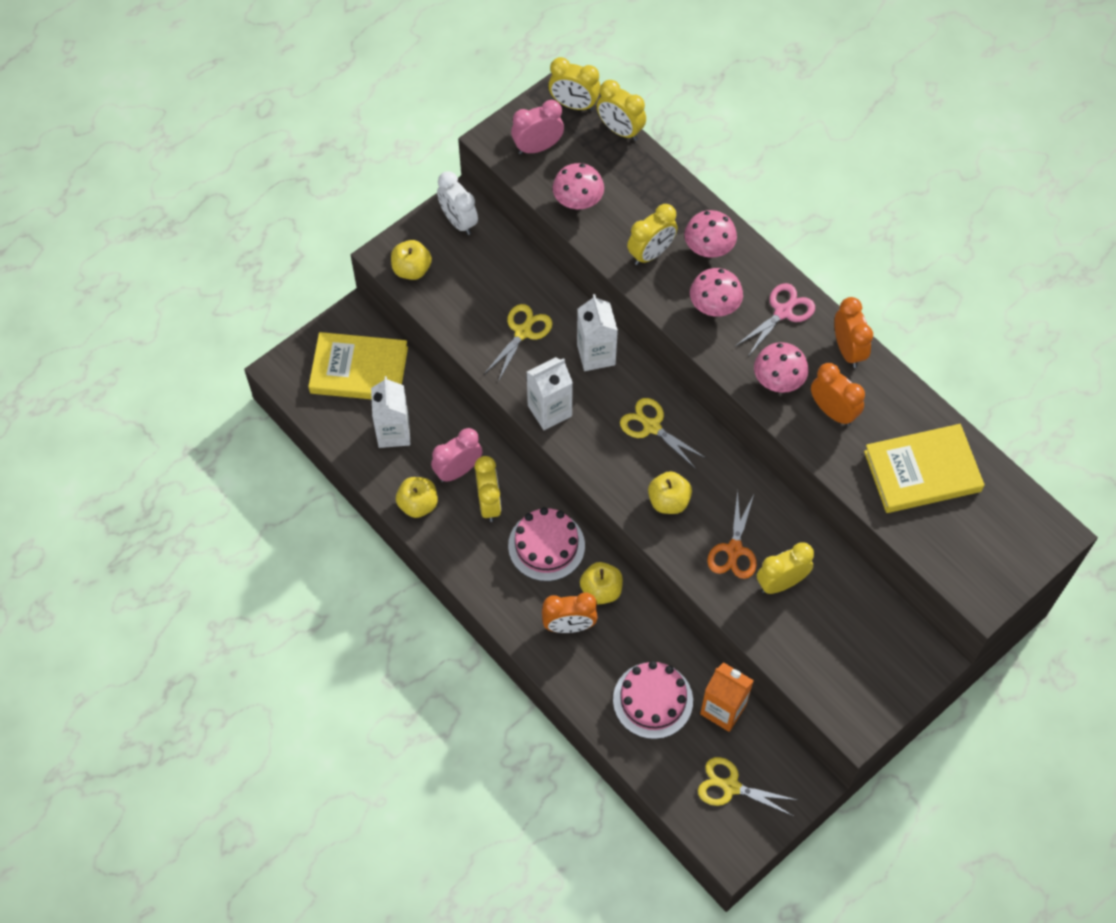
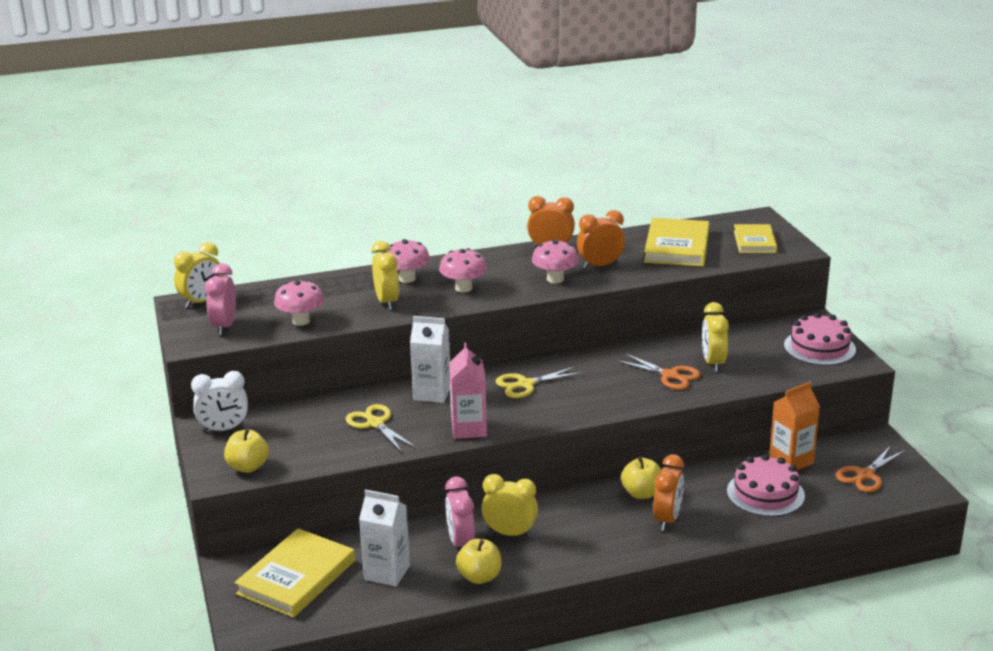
camera: 65 degrees left, 35 degrees down
pink cake [508,507,585,581] -> pink cake moved to [784,313,856,366]
white carton [527,357,573,430] -> pink carton [449,342,487,439]
yellow clock [597,80,646,141] -> none
yellow apple [648,471,692,514] -> none
yellow scissors [698,757,797,816] -> orange scissors [836,447,905,492]
pink scissors [736,283,815,355] -> none
none -> yellow book [734,224,777,253]

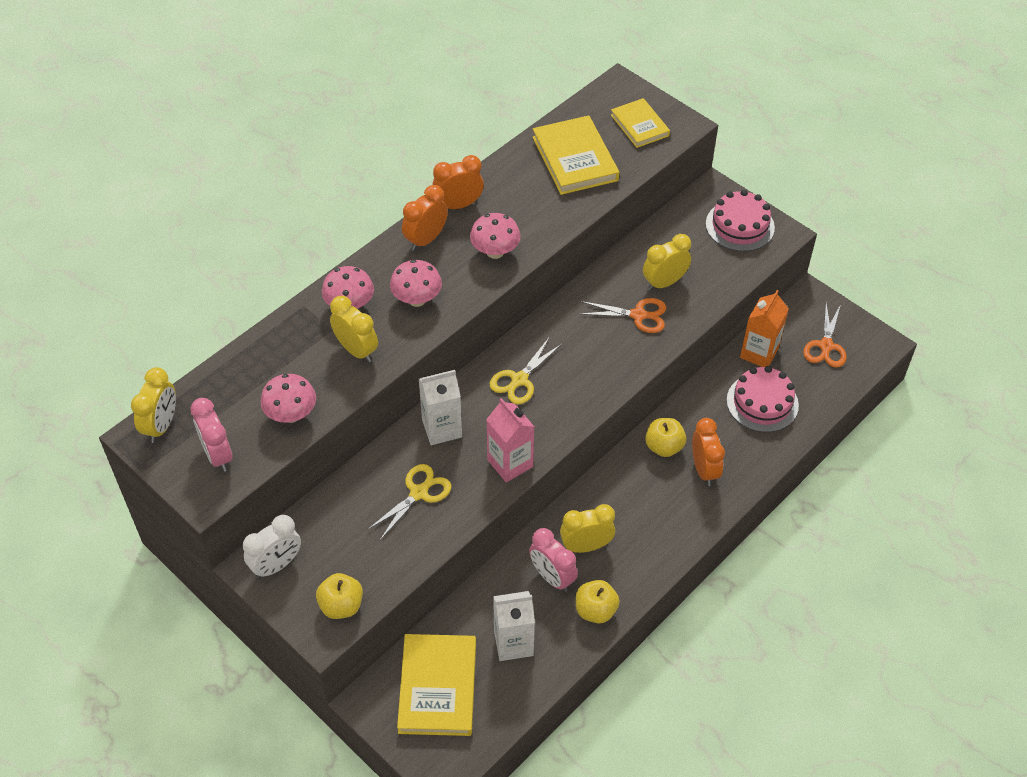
camera: 30 degrees left, 25 degrees up
yellow scissors [346,404,416,452] -> yellow scissors turned 105 degrees clockwise [367,464,451,540]
orange clock [577,210,625,269] -> orange clock moved to [402,185,448,251]
yellow clock [702,302,729,372] -> yellow clock turned 90 degrees clockwise [643,234,691,291]

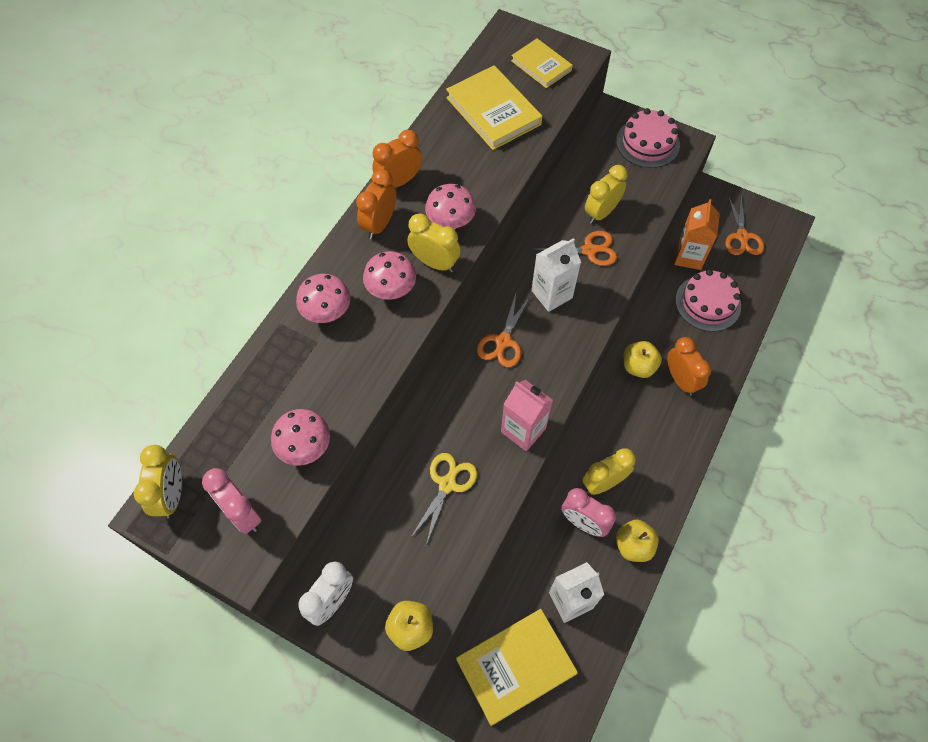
camera: 15 degrees left, 10 degrees up
yellow clock [330,296,378,363] -> yellow clock moved to [407,213,461,272]
yellow book [397,634,476,736] -> yellow book turned 75 degrees clockwise [456,609,578,726]
white carton [419,370,462,445] -> white carton moved to [531,238,581,312]
yellow scissors [490,338,562,404] -> orange scissors [477,294,530,367]

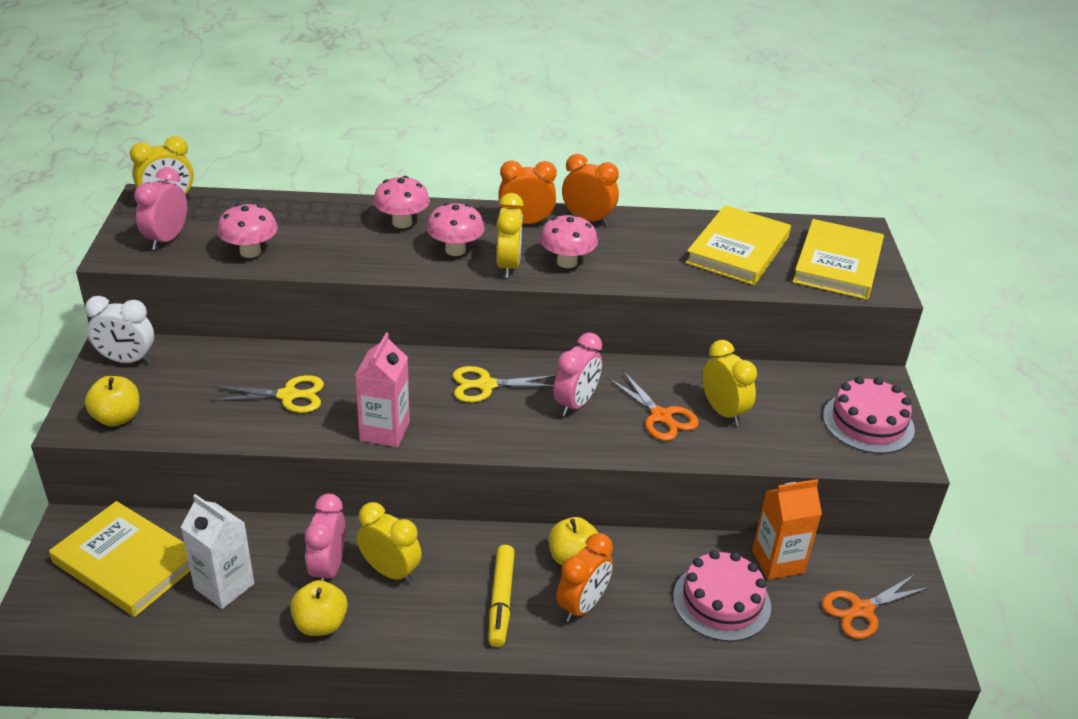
camera: 60 degrees right, 25 degrees down
orange scissors [477,294,530,367] -> yellow scissors [453,366,556,402]
yellow book [511,39,573,88] -> yellow book [793,219,884,300], size x1.58
white carton [531,238,581,312] -> pink clock [553,333,602,416]
yellow clock [585,165,628,224] -> yellow clock turned 45 degrees clockwise [702,340,757,426]
none -> yellow marker [489,545,515,647]

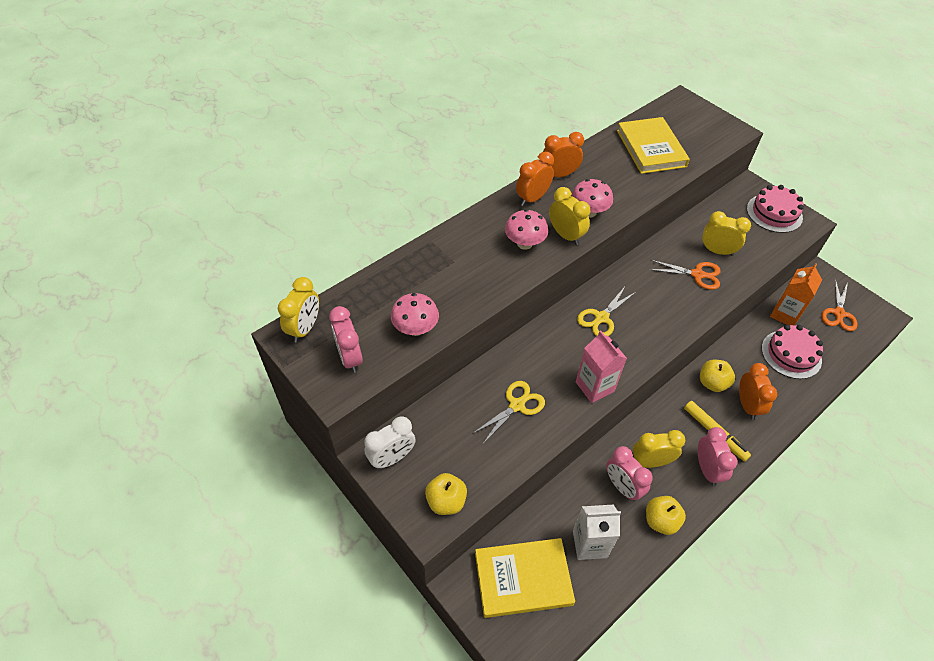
camera: 40 degrees left, 15 degrees up
pink mushroom [373,176,430,228] -> none
pink clock [553,333,602,416] -> pink clock moved to [698,427,737,486]
yellow book [793,219,884,300] -> none

